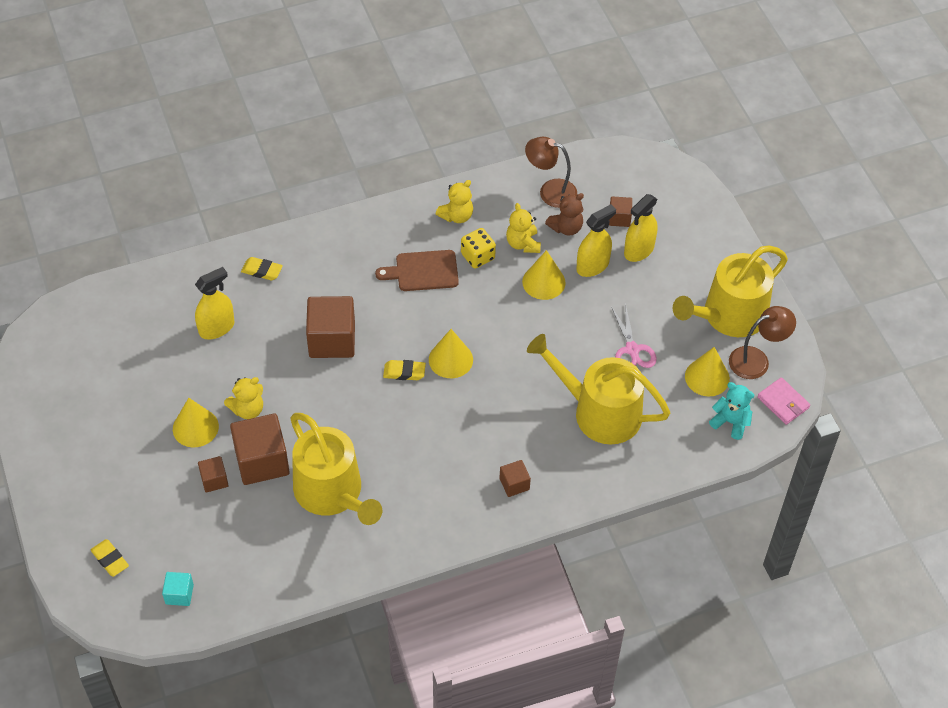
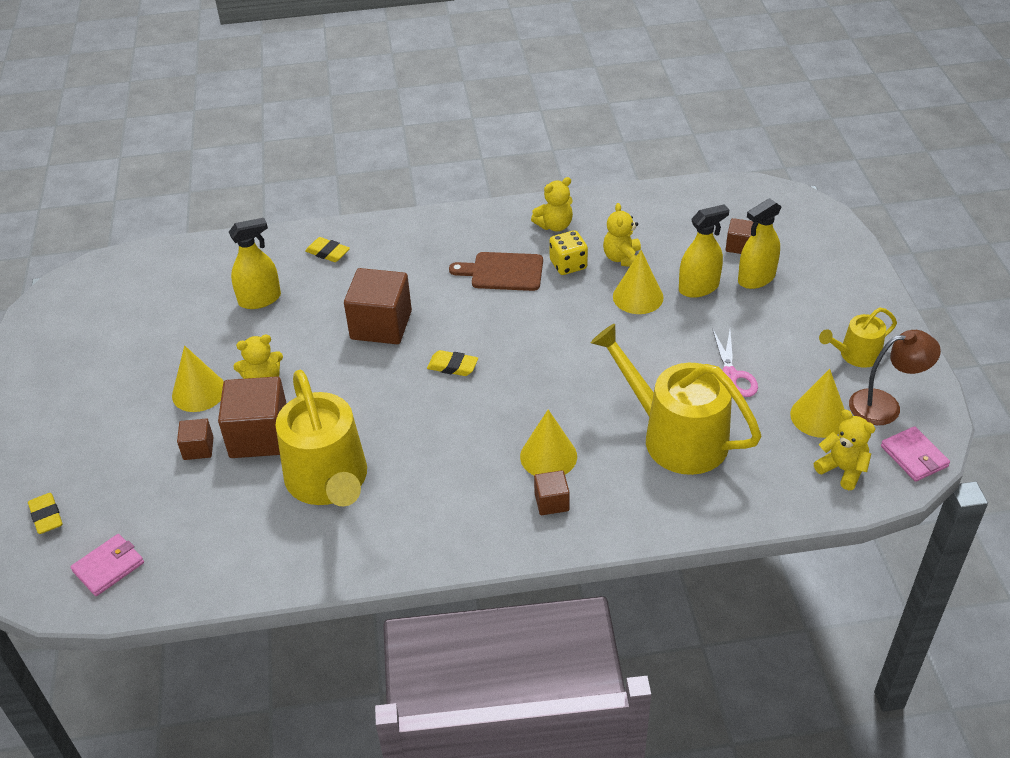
camera: 15 degrees right, 10 degrees down
turquoise cube [162,572,194,606] -> pink wallet [70,534,144,596]
yellow cone [429,329,473,378] -> yellow cone moved to [520,409,577,475]
brown lamp [525,137,577,208] -> none
brown teddy bear [545,193,584,236] -> none
yellow watering can [673,246,788,337] -> yellow watering can [819,307,897,368], size x0.51
turquoise teddy bear [709,382,755,440] -> yellow teddy bear [814,410,875,490]

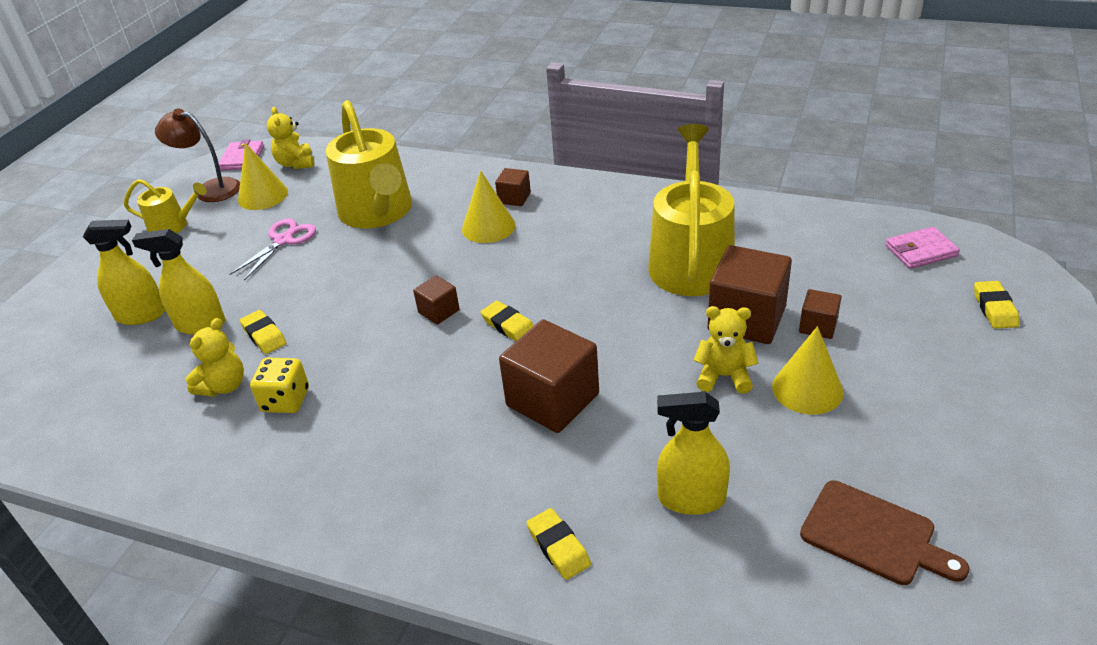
camera: 150 degrees left, 5 degrees down
brown cutting board [449,252,543,291] -> brown cutting board moved to [800,480,970,585]
yellow teddy bear [531,177,573,231] -> none
yellow cone [613,250,664,314] -> yellow eraser [240,310,286,354]
brown cube [726,218,754,254] -> brown cube moved to [413,276,460,325]

